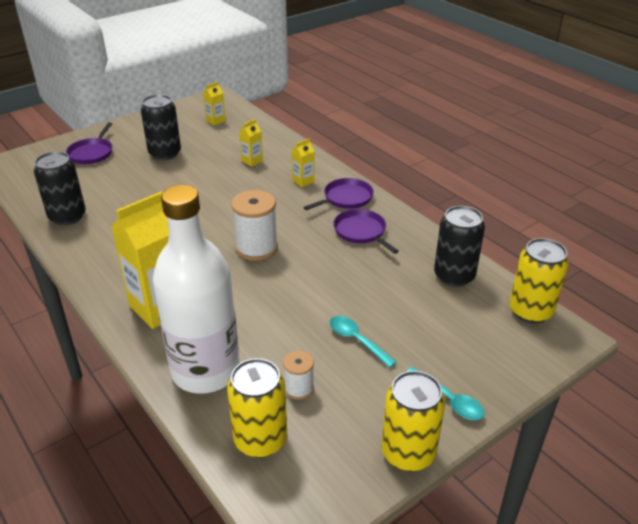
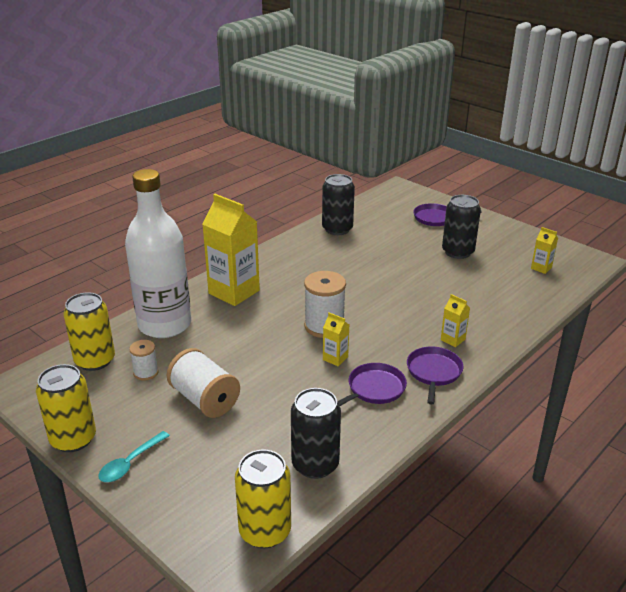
camera: 80 degrees right, 5 degrees down
yellow carton [239,119,263,167] -> yellow carton moved to [323,313,349,366]
purple pan [304,178,374,210] -> purple pan turned 120 degrees counterclockwise [407,346,464,405]
turquoise spoon [330,316,397,368] -> white spool [167,348,240,418]

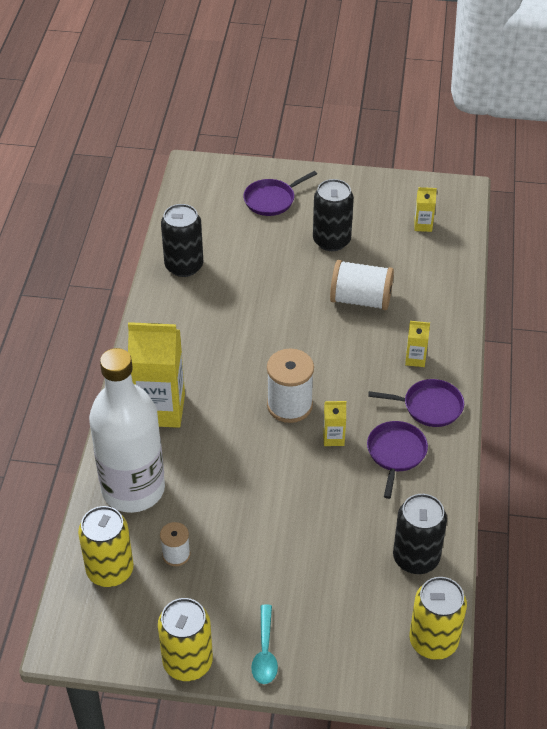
camera: 35 degrees left, 15 degrees up
white spool [167,348,240,418] -> white spool moved to [330,260,394,310]
purple pan [407,346,464,405] -> purple pan turned 120 degrees clockwise [368,379,464,427]

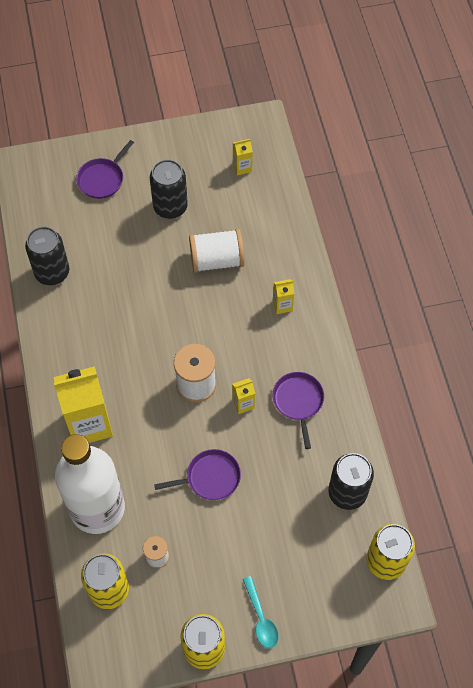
camera: 20 degrees left, 15 degrees up
purple pan [368,379,464,427] -> purple pan moved to [154,449,241,500]

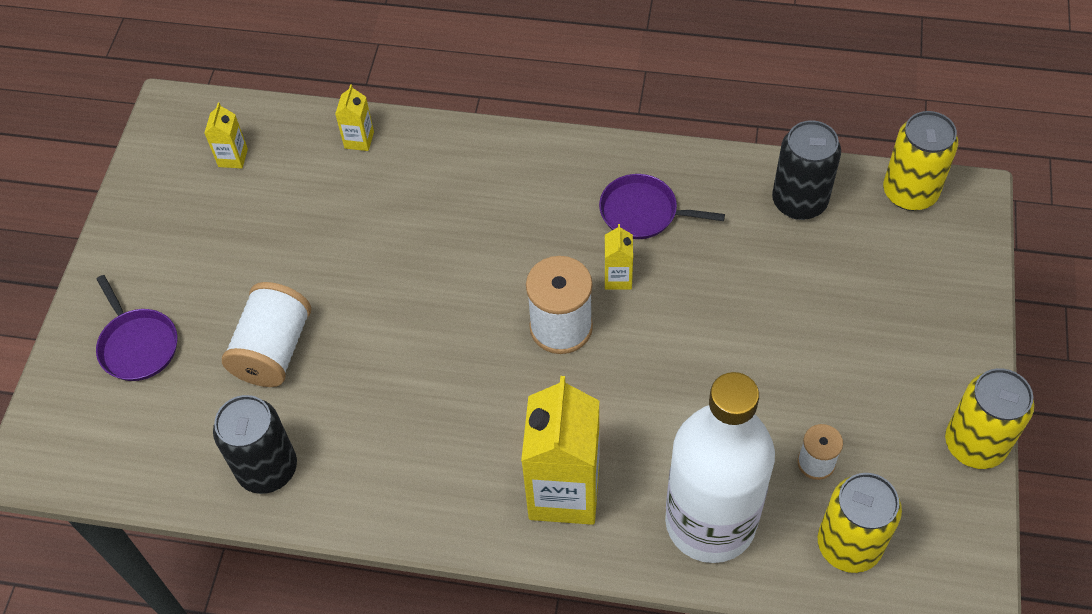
camera: 65 degrees left, 5 degrees down
black can [150,160,188,219] -> none
purple pan [154,449,241,500] -> none
white spool [189,229,245,273] -> white spool moved to [222,282,311,387]
turquoise spoon [243,576,278,648] -> none
yellow carton [273,279,295,314] -> yellow carton moved to [335,84,374,151]

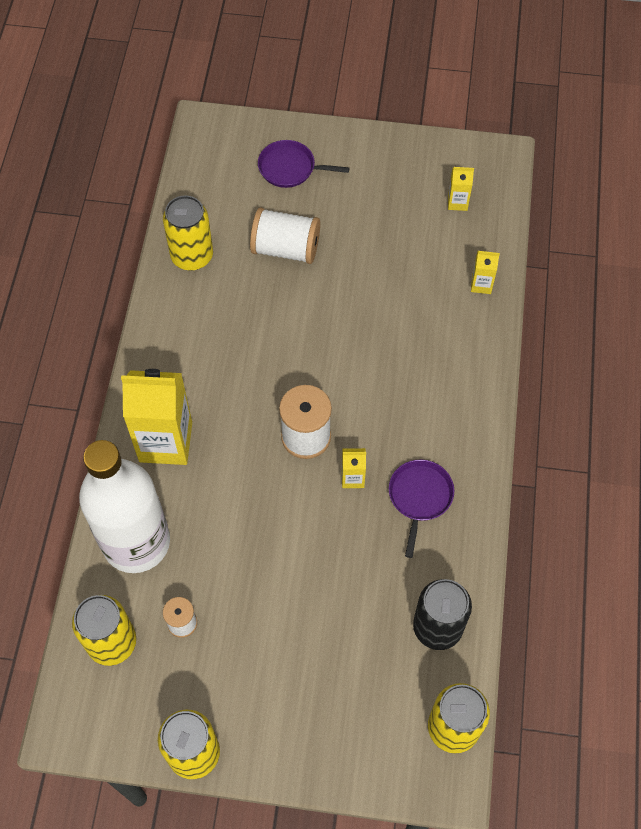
camera: 85 degrees right, 5 degrees up
purple pan [96,275,177,381] -> purple pan turned 45 degrees clockwise [258,140,350,188]
black can [213,395,297,494] -> yellow can [163,195,213,271]

